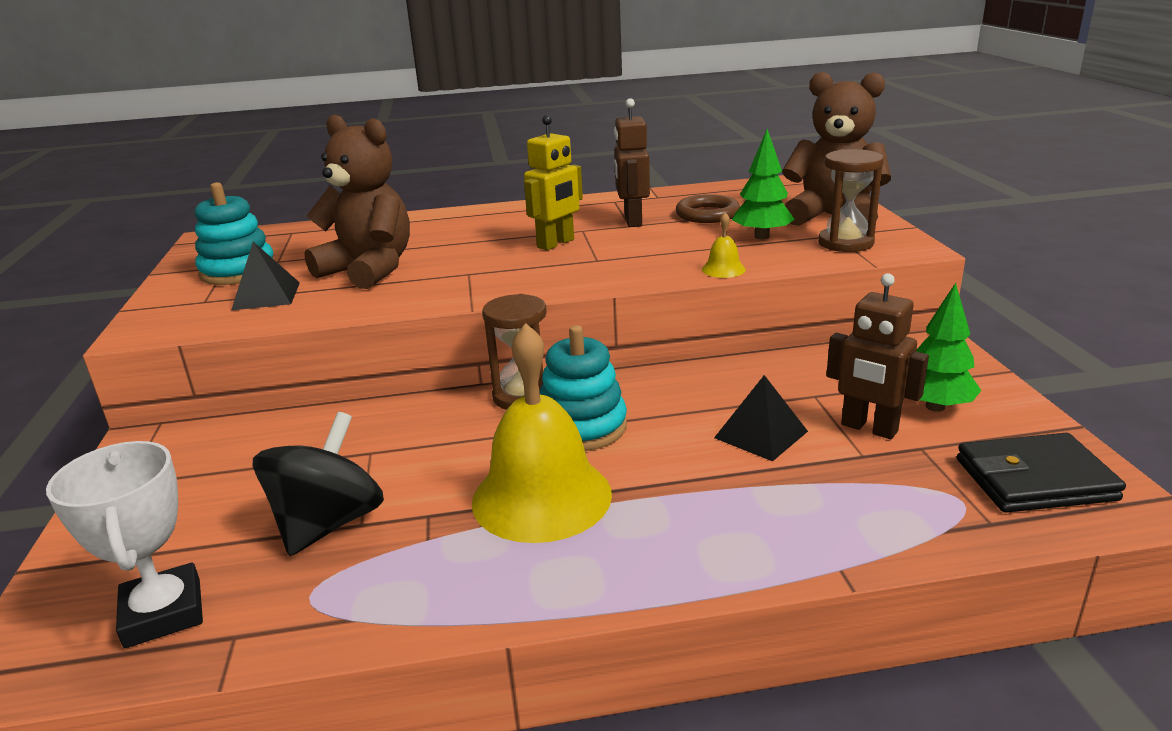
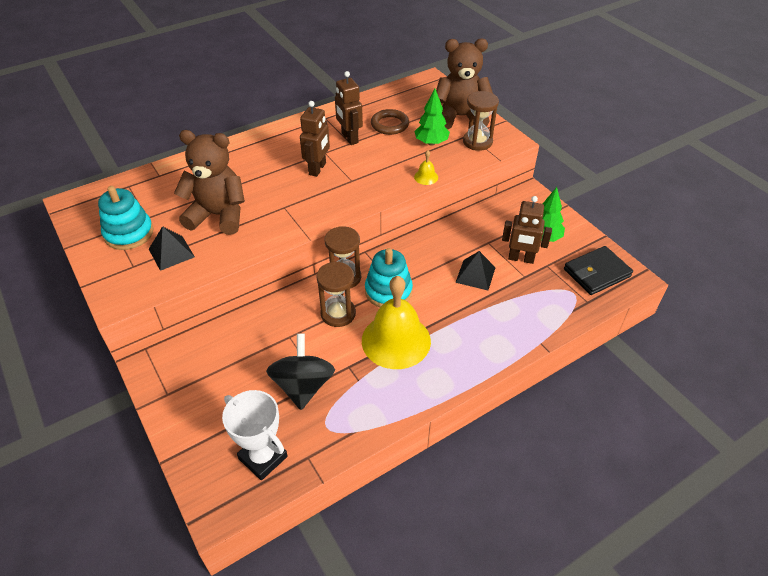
camera: 25 degrees left, 20 degrees up
yellow robot [524,115,583,250] -> brown robot [300,101,330,177]
none -> brown hourglass [316,262,356,327]

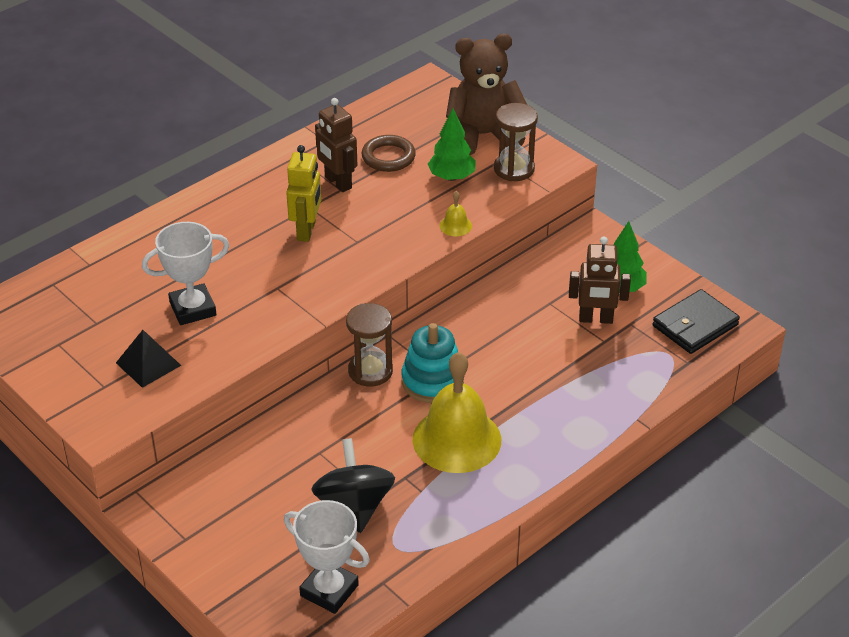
camera: 10 degrees left, 5 degrees down
turquoise stacking toy [98,186,154,250] -> none
brown teddy bear [174,130,245,235] -> white trophy [142,222,230,325]
brown robot [300,101,330,177] -> yellow robot [286,145,321,242]
brown hourglass [316,262,356,327] -> none
black pyramid [455,251,496,290] -> none

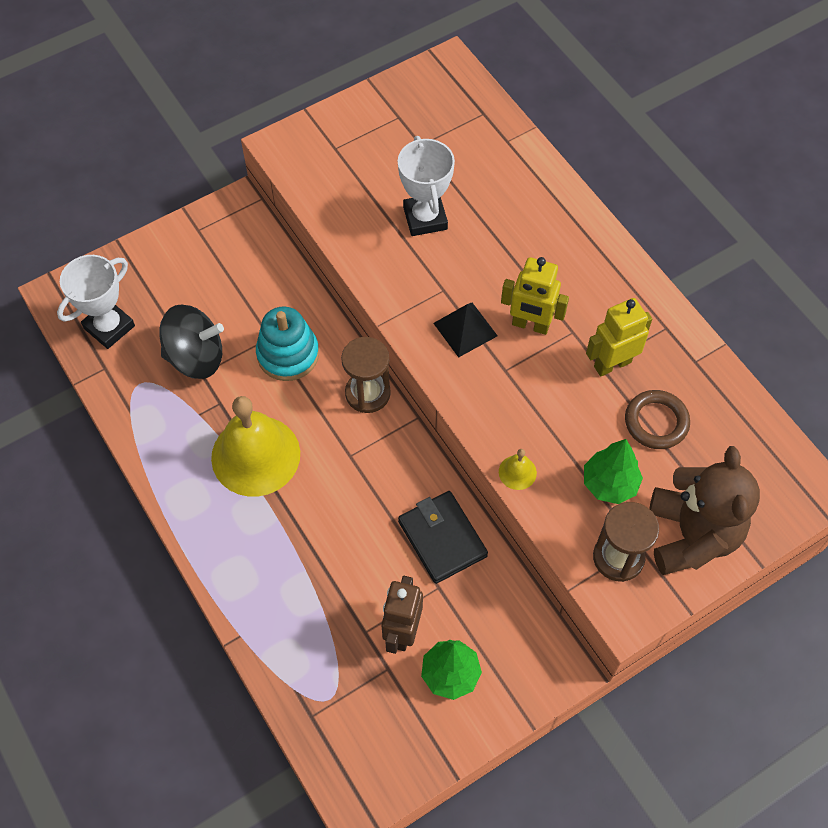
camera: 100 degrees right, 20 degrees up
black pyramid [116,330,181,388] -> black pyramid moved to [433,303,498,358]
brown robot [315,98,357,192] -> yellow robot [586,298,652,376]
turquoise stacking toy [402,323,464,403] -> turquoise stacking toy moved to [256,306,319,381]
black wallet [653,289,740,354] -> black wallet moved to [398,491,488,584]

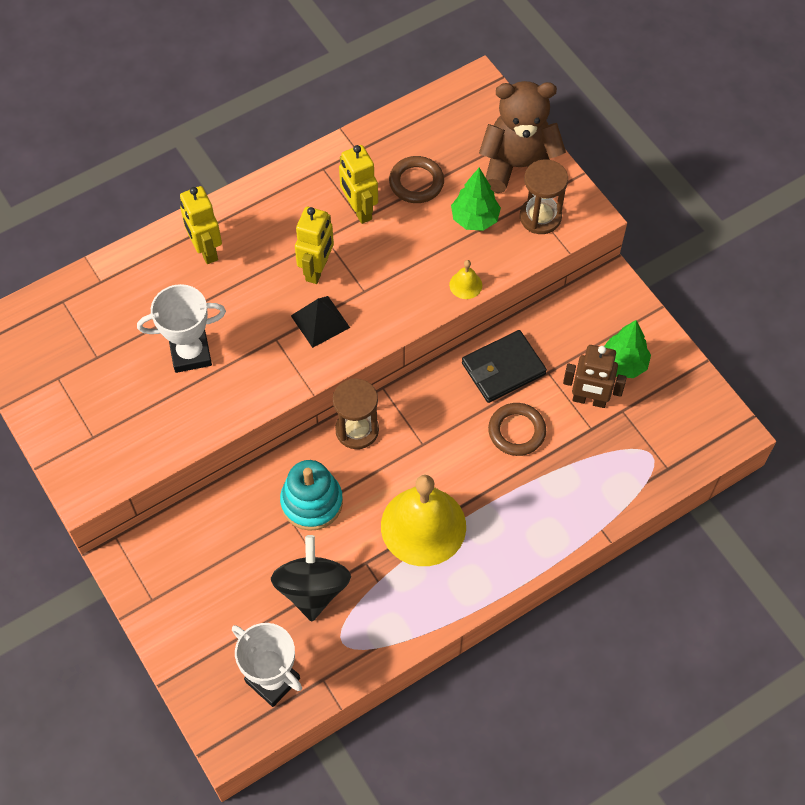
camera: 90 degrees left, 0 degrees up
none -> yellow robot [180,186,222,264]
none -> brown ring [488,403,546,456]

